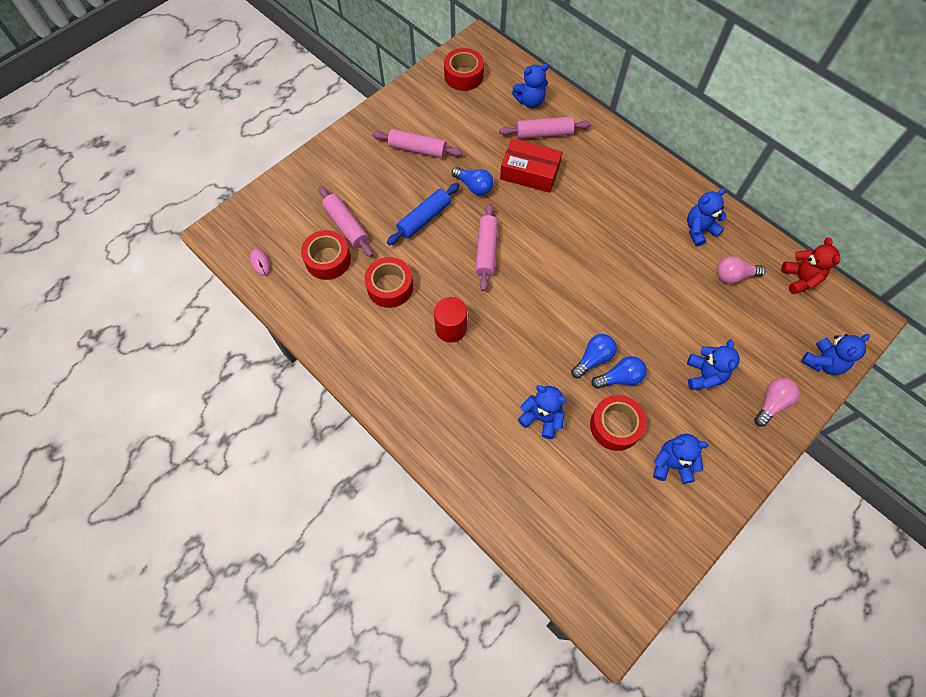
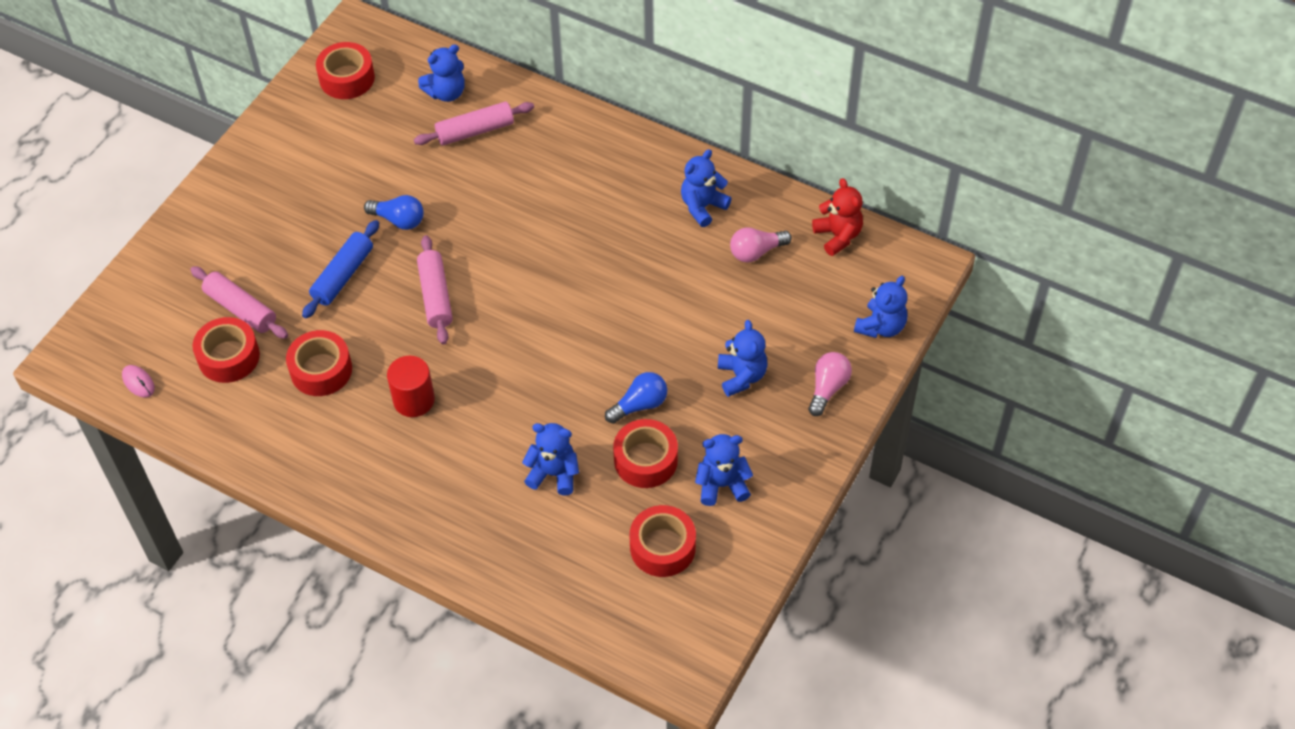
camera: 15 degrees left, 10 degrees down
pink rolling pin [372,129,463,158] -> none
red box [500,138,562,193] -> none
blue light bulb [571,334,617,379] -> none
none -> red tape [629,505,696,577]

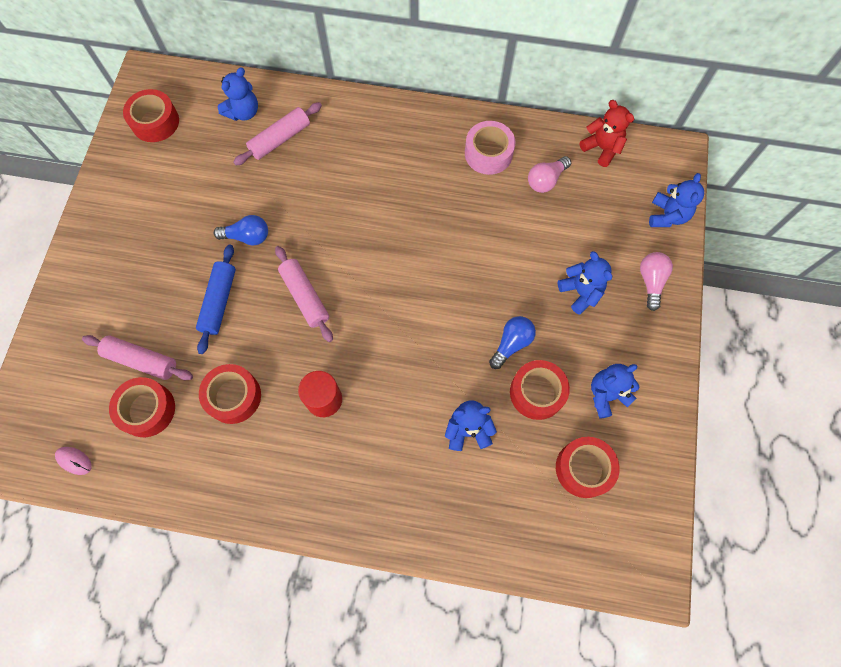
camera: 20 degrees left, 15 degrees up
blue teddy bear [681,149,732,227] -> pink tape [465,121,516,175]

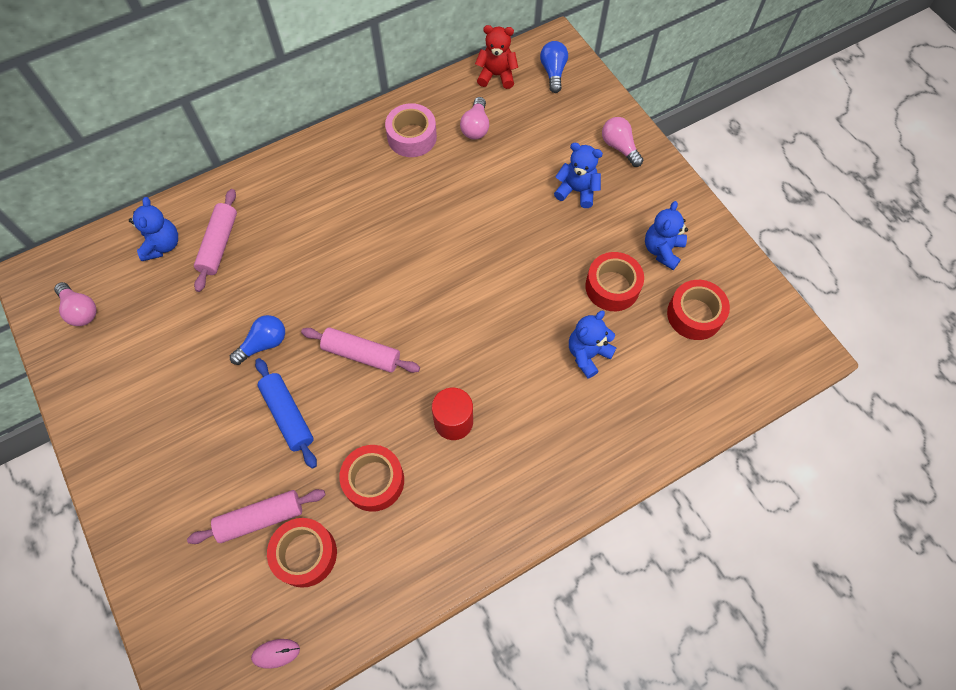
camera: 40 degrees left, 5 degrees down
red tape [123,89,179,142] -> pink light bulb [54,282,96,326]
blue light bulb [489,316,536,369] -> blue light bulb moved to [540,41,568,93]
blue teddy bear [649,173,704,227] -> none

